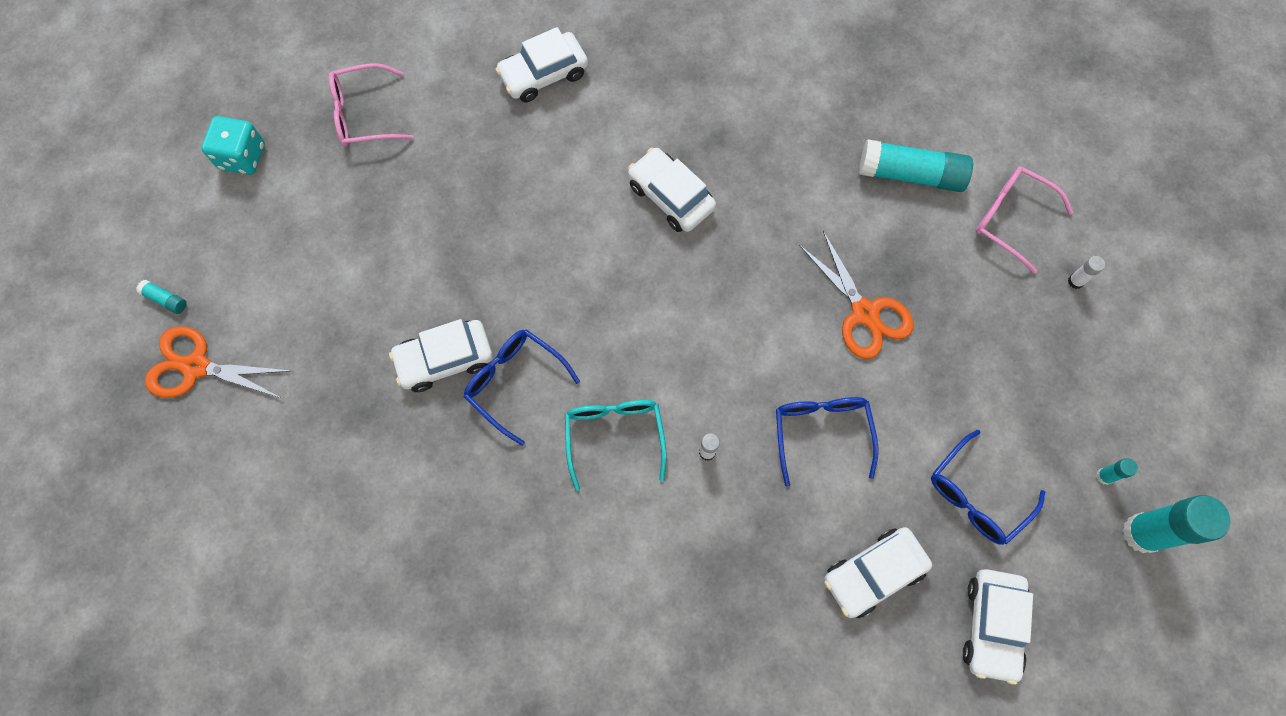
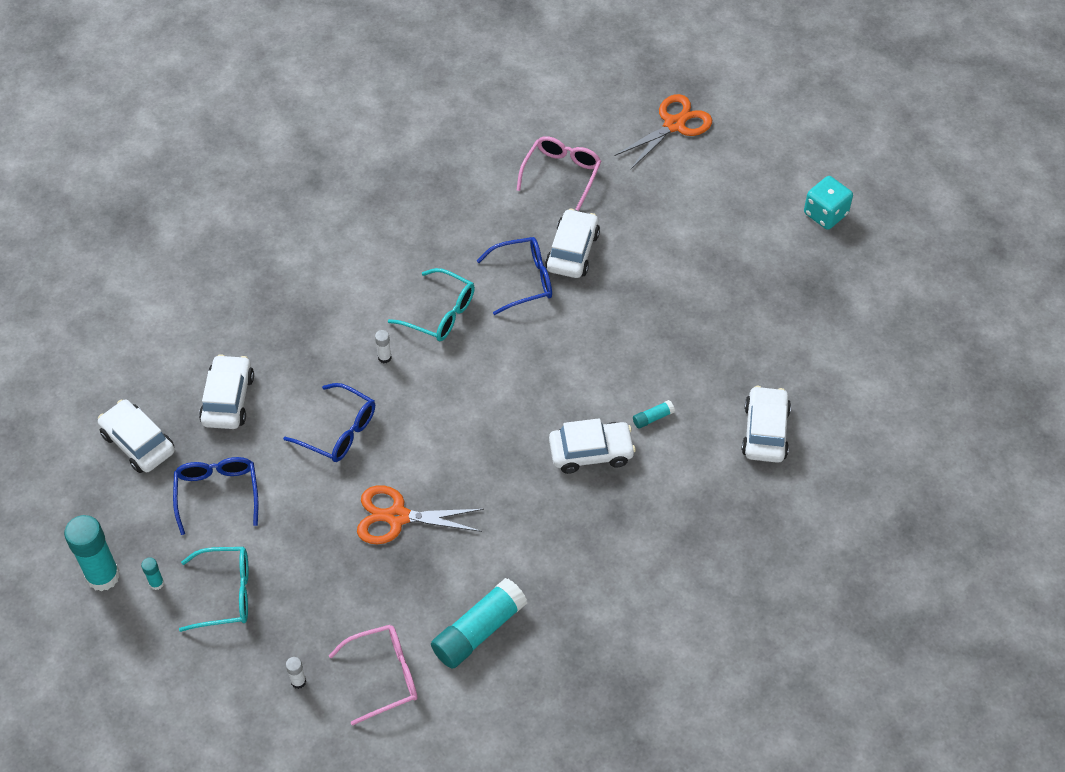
camera: 125 degrees right, 15 degrees down
turquoise glue stick [136,280,187,314] -> turquoise glue stick moved to [633,400,675,429]
pink glasses [329,63,414,147] -> pink glasses moved to [517,136,601,211]
none -> turquoise glasses [179,547,248,632]

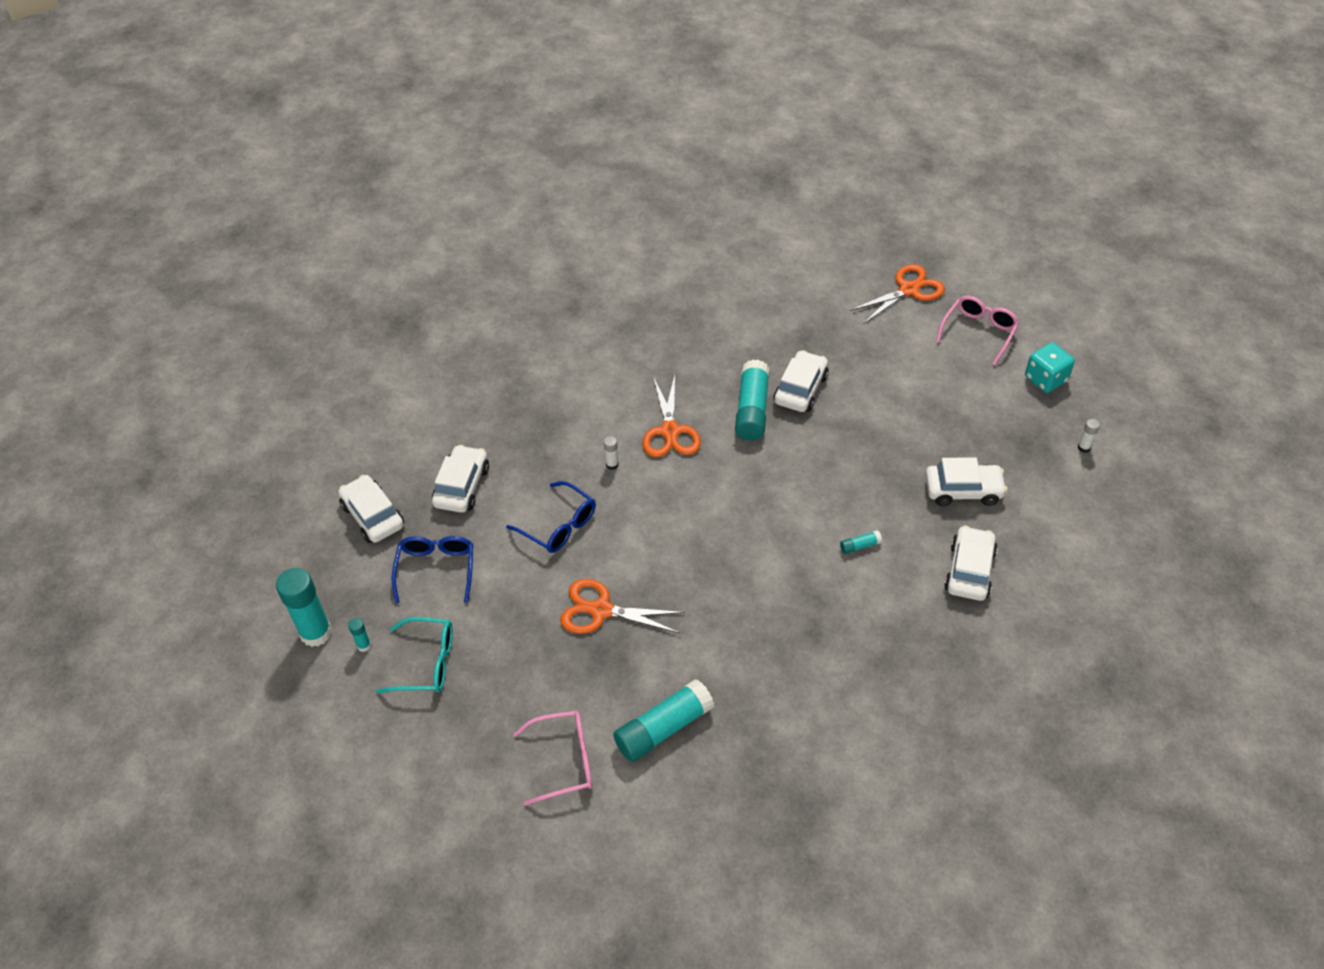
camera: 10 degrees right, 5 degrees down
white glue stick [286,657,306,689] -> white glue stick moved to [1078,419,1100,453]
turquoise glasses [388,268,475,341] -> orange scissors [642,376,701,457]
blue glasses [477,237,552,315] -> turquoise glue stick [735,360,770,441]
pink glasses [517,136,601,211] -> pink glasses moved to [936,296,1019,365]
white car [549,418,636,474] -> white car moved to [925,457,1007,506]

